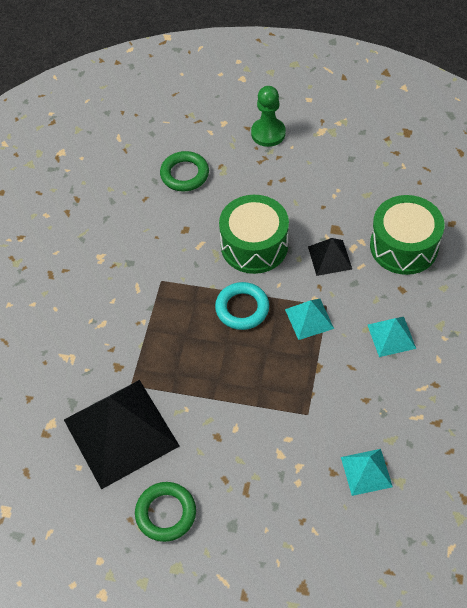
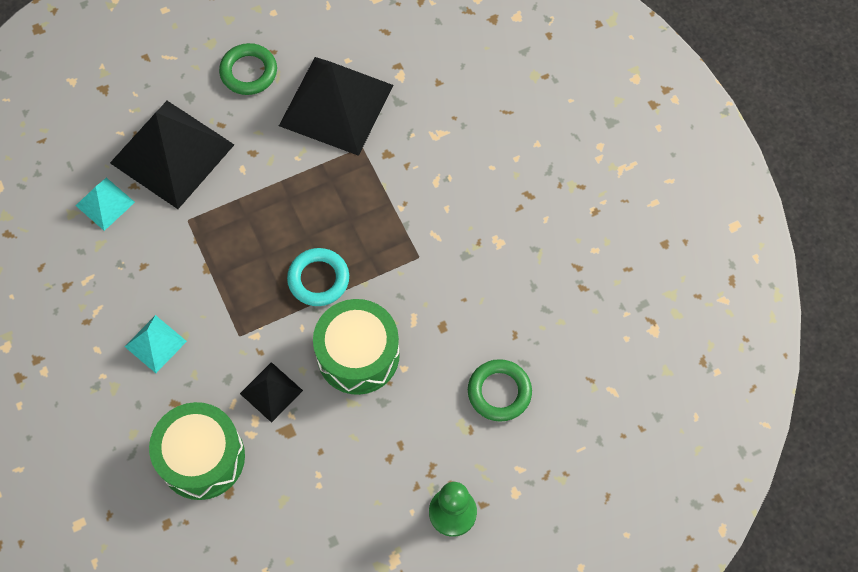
camera: 140 degrees right, 10 degrees up
turquoise pyramid [285,299,334,340] -> none
none -> black pyramid [110,101,234,209]

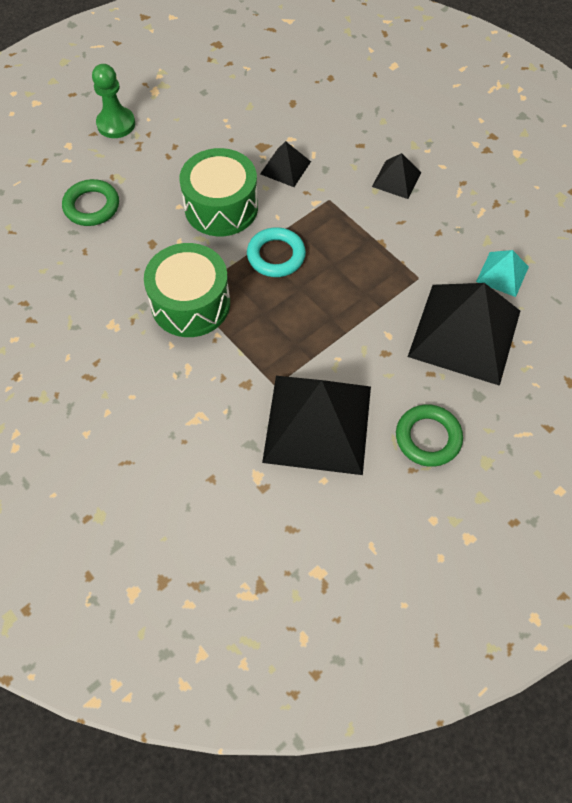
camera: 165 degrees right, 5 degrees down
turquoise pyramid [125,315,187,373] -> black pyramid [372,153,422,199]
green drum [149,402,245,500] -> green drum moved to [144,243,230,337]

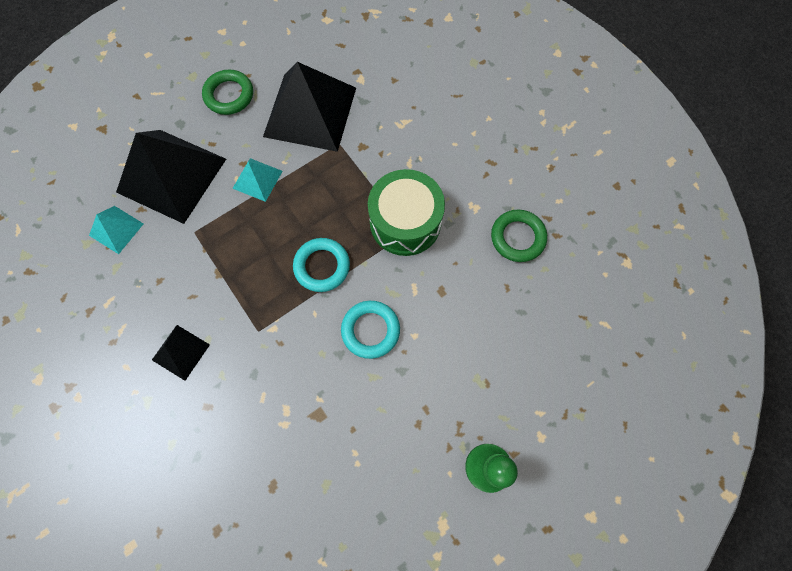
camera: 175 degrees left, 10 degrees up
green ring [62,179,119,226] -> green ring moved to [491,209,547,262]
green drum [179,148,258,236] -> turquoise ring [341,301,400,359]
black pyramid [260,141,311,187] -> none
none -> turquoise pyramid [232,158,283,202]

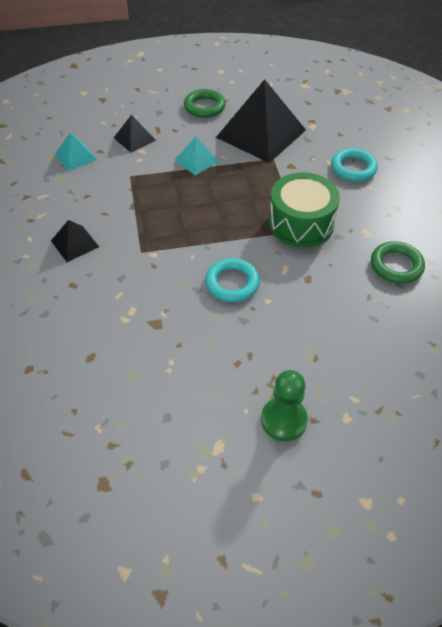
camera: 25 degrees right, 20 degrees down
black pyramid [116,130,226,224] -> black pyramid [114,115,156,153], size x0.47
turquoise ring [293,238,350,292] -> turquoise ring moved to [331,148,378,182]

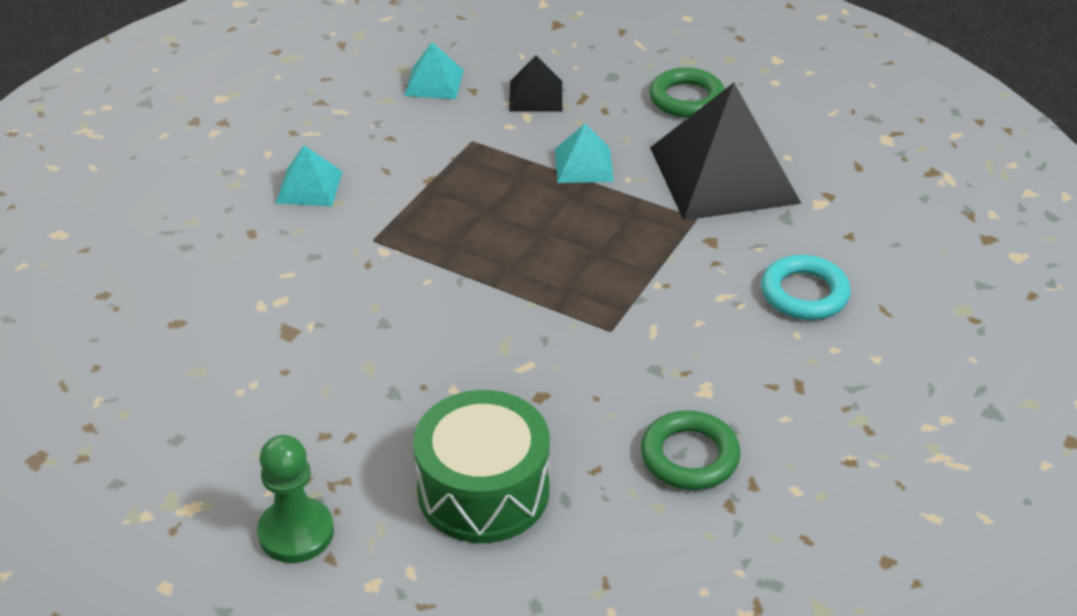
camera: 40 degrees right, 10 degrees down
black pyramid [51,220,99,262] -> turquoise pyramid [276,145,343,206]
turquoise ring [205,258,260,302] -> none
green drum [269,172,340,247] -> green drum moved to [413,390,550,543]

